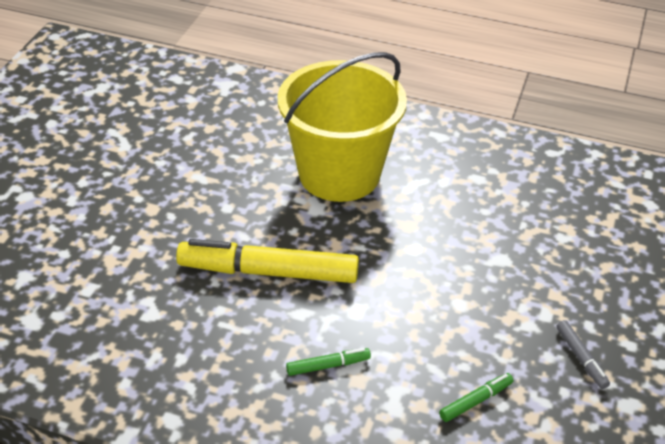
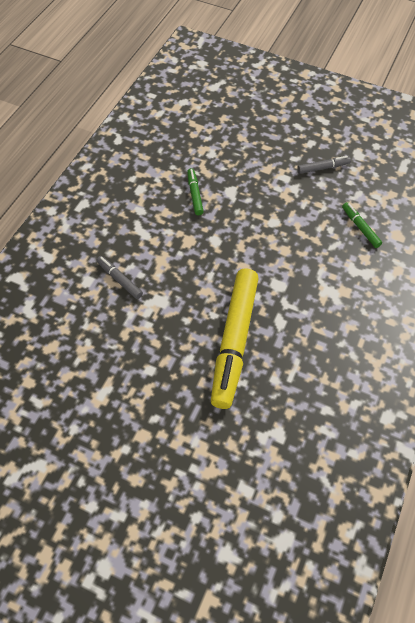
camera: 85 degrees left, 15 degrees up
yellow bucket [277,52,407,202] -> grey marker [96,256,143,299]
green marker [286,348,371,376] -> green marker moved to [187,168,204,215]

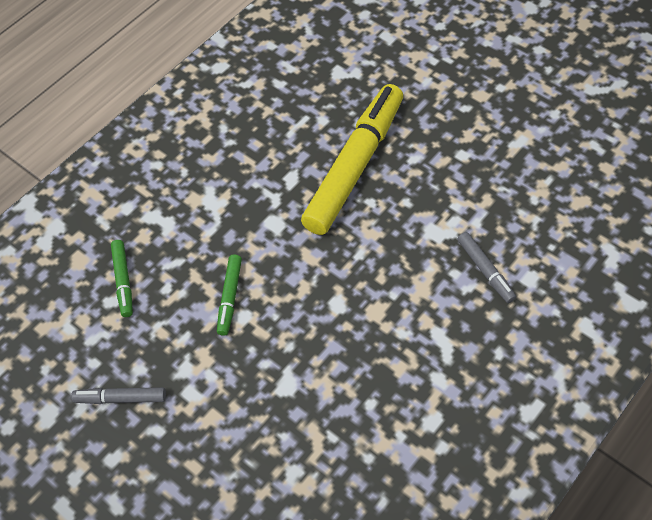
camera: 160 degrees left, 0 degrees up
green marker [187,168,204,215] -> green marker moved to [217,254,242,336]

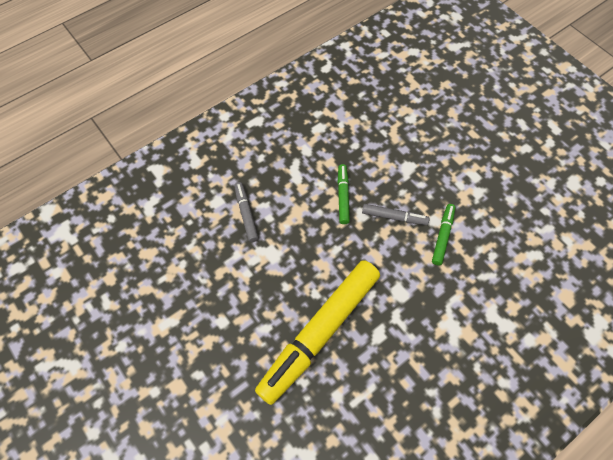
camera: 170 degrees left, 5 degrees up
grey marker [71,387,166,404] -> grey marker moved to [362,204,430,225]
green marker [111,240,133,317] -> green marker moved to [338,164,350,224]

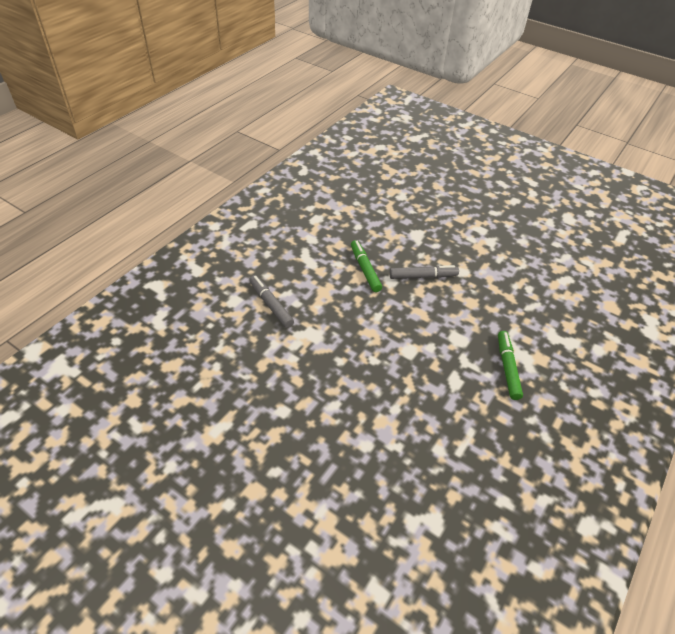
camera: 20 degrees left, 15 degrees down
yellow marker [255,260,380,405] -> none
green marker [432,204,455,265] -> green marker moved to [498,331,523,400]

